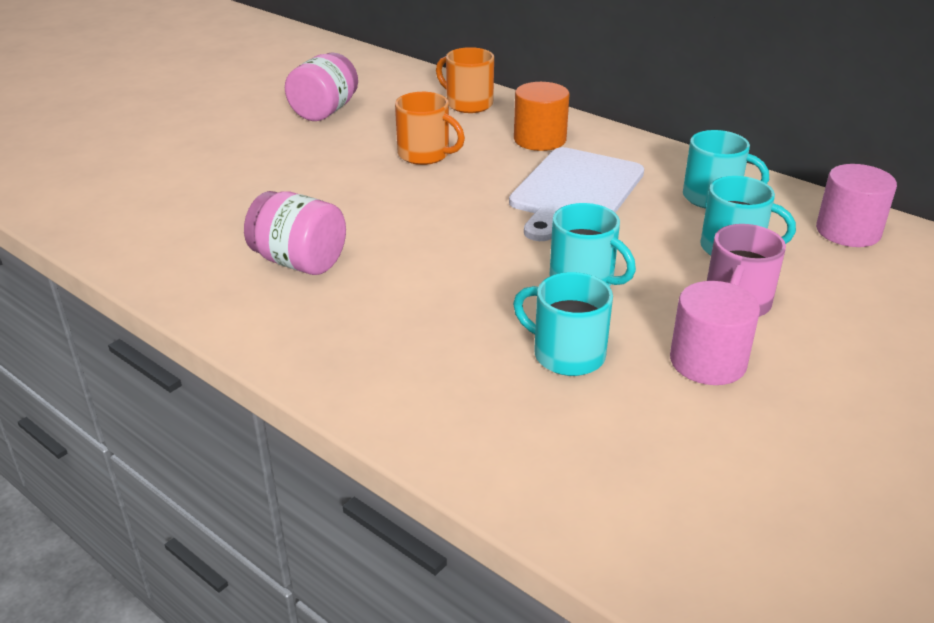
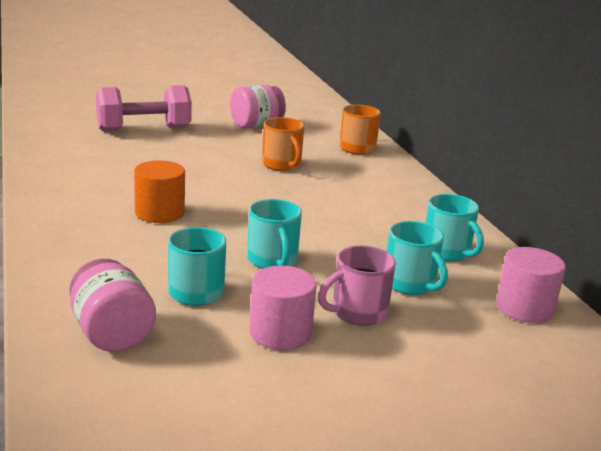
camera: 30 degrees right, 10 degrees down
pink jar [244,191,346,275] -> pink jar moved to [69,259,156,352]
white cutting board [509,147,644,241] -> none
orange cylinder [514,82,569,151] -> orange cylinder moved to [134,160,185,223]
none -> pink dumbbell [96,85,192,132]

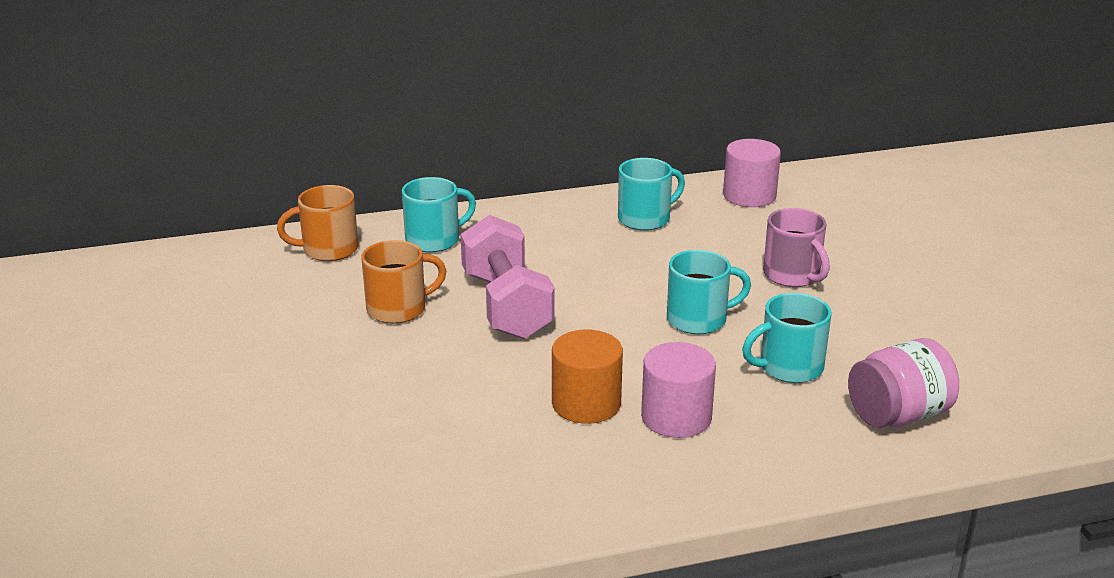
camera: 85 degrees left, 5 degrees up
pink dumbbell [96,85,192,132] -> pink dumbbell moved to [460,215,555,339]
pink jar [230,84,286,129] -> none
pink cylinder [249,266,317,350] -> pink cylinder moved to [641,342,716,438]
turquoise mug [387,221,448,295] -> turquoise mug moved to [402,177,476,252]

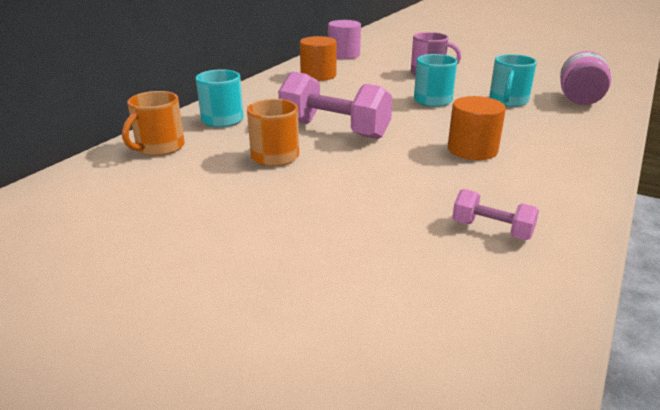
camera: 45 degrees left, 0 degrees up
turquoise mug [618,158,685,231] -> orange cylinder [300,36,337,81]
pink cylinder [641,342,716,438] -> none
none -> pink dumbbell [452,189,539,240]

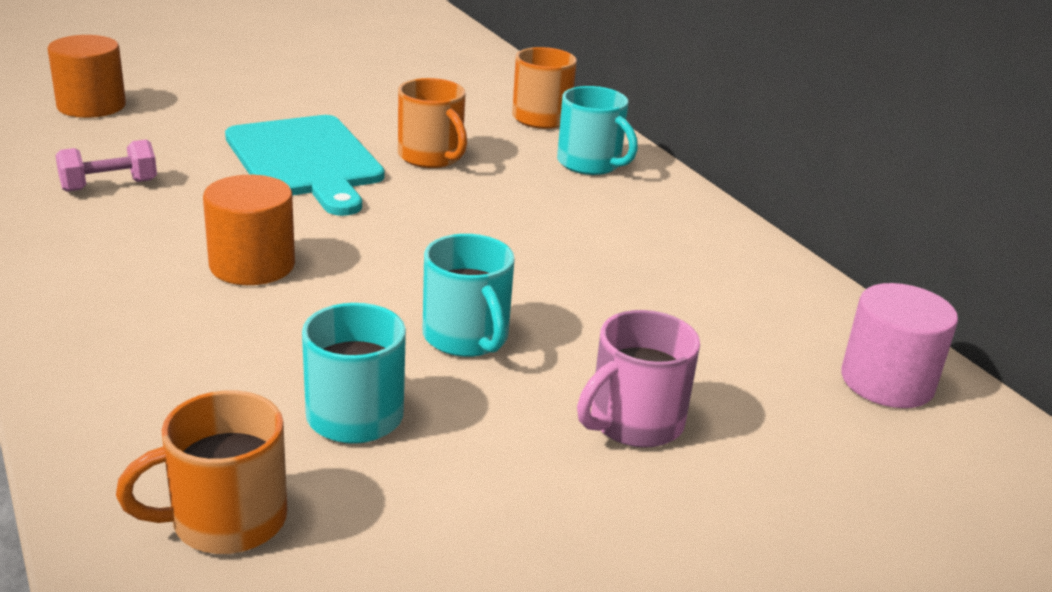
camera: 120 degrees right, 0 degrees up
pink dumbbell [278,71,393,139] -> none
orange cylinder [300,36,337,81] -> orange cylinder moved to [47,35,126,118]
pink jar [560,51,611,105] -> orange mug [116,390,287,554]
none -> turquoise cutting board [225,115,385,216]

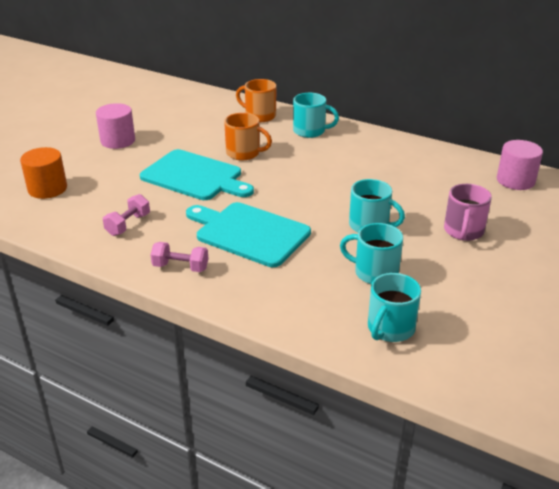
camera: 30 degrees left, 5 degrees up
orange mug [116,390,287,554] -> turquoise mug [368,273,421,342]
orange cylinder [203,175,295,285] -> turquoise cutting board [186,202,311,267]
none -> pink cylinder [96,103,135,149]
none -> pink dumbbell [150,242,208,272]

